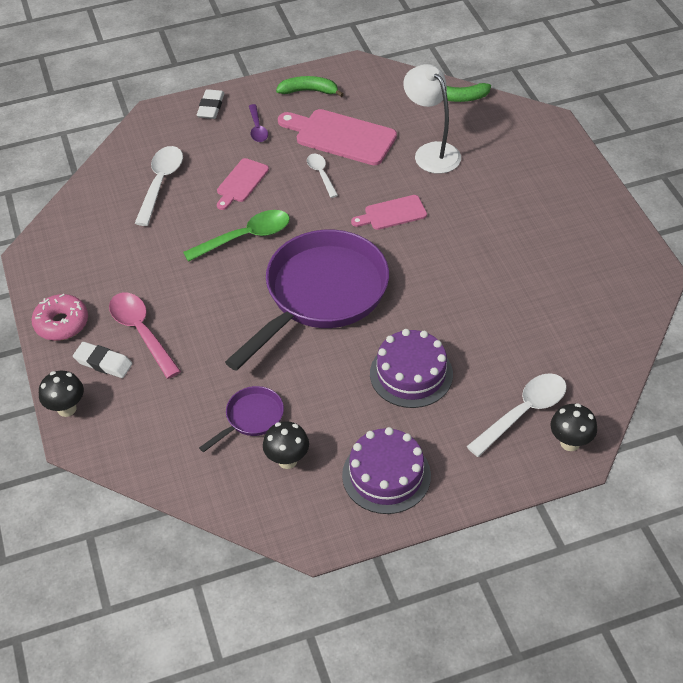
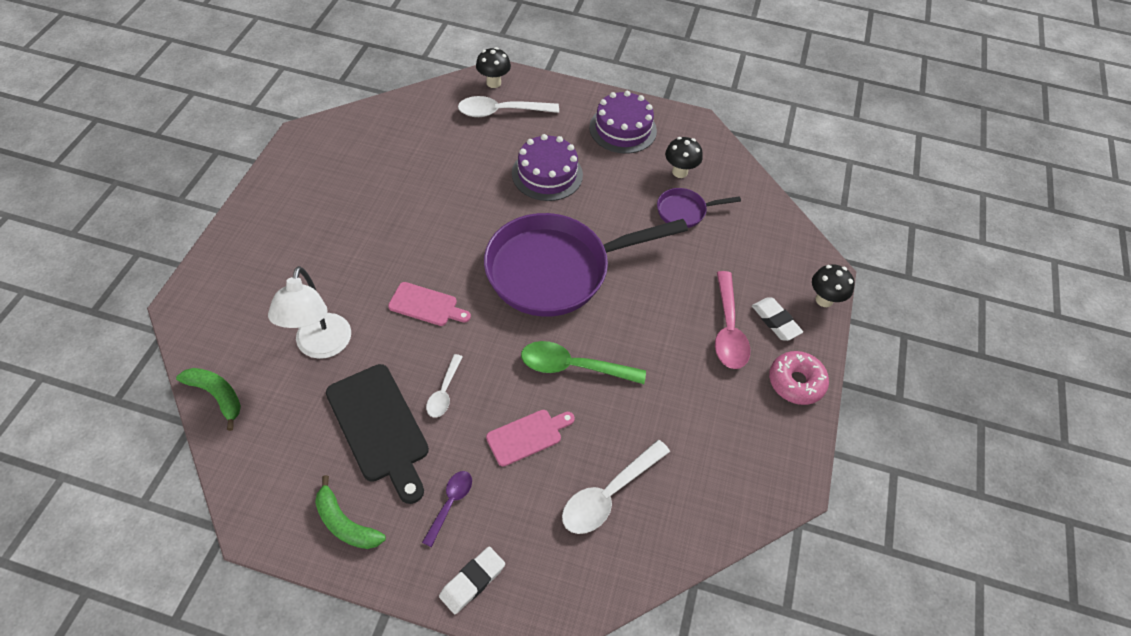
camera: 150 degrees left, 5 degrees up
pink cutting board [278,109,397,165] -> black cutting board [326,364,429,504]

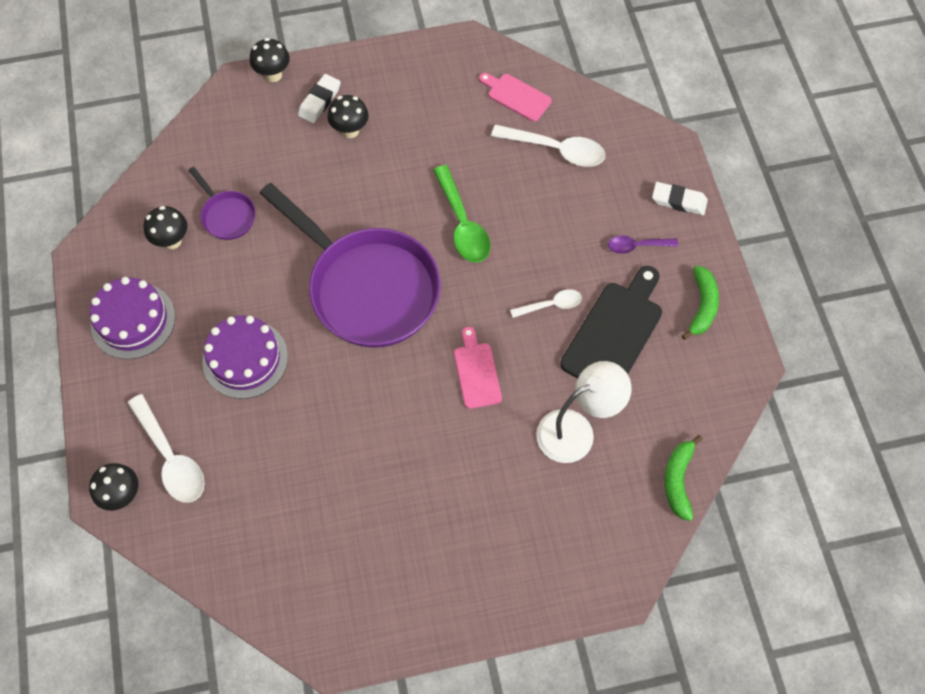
camera: 115 degrees left, 10 degrees up
pink cutting board [486,410,575,467] -> pink cutting board moved to [479,73,552,122]
pink spoon [715,271,750,369] -> black mushroom [328,95,369,138]
pink donut [769,351,829,405] -> none

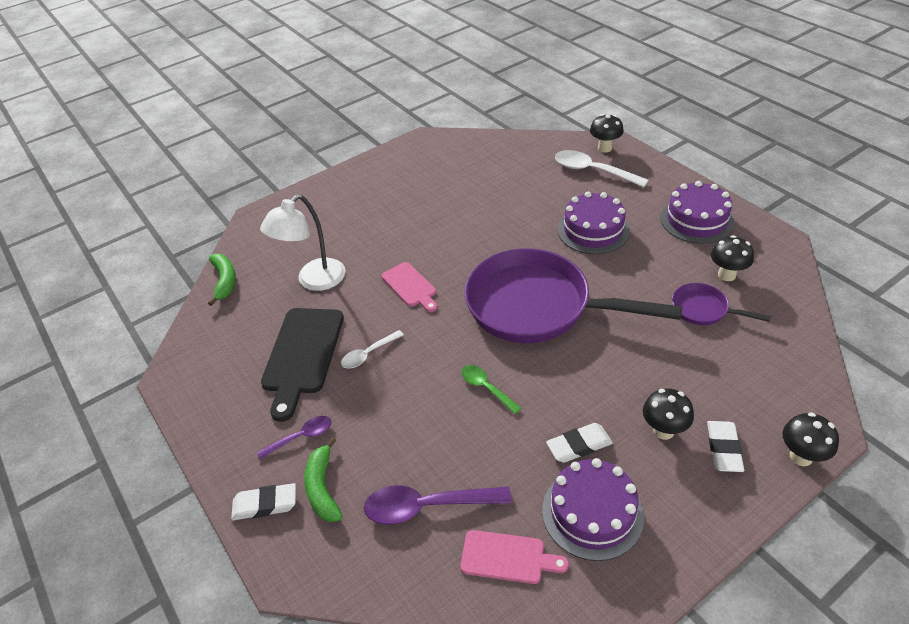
camera: 160 degrees right, 20 degrees down
green spoon [433,165,490,263] -> green spoon [461,365,521,414], size x0.59
white spoon [491,125,605,167] -> purple spoon [364,486,511,524]
green banana [682,266,719,340] -> green banana moved to [304,437,342,522]
none -> purple cake [542,458,644,561]
none -> white eraser [546,423,613,463]

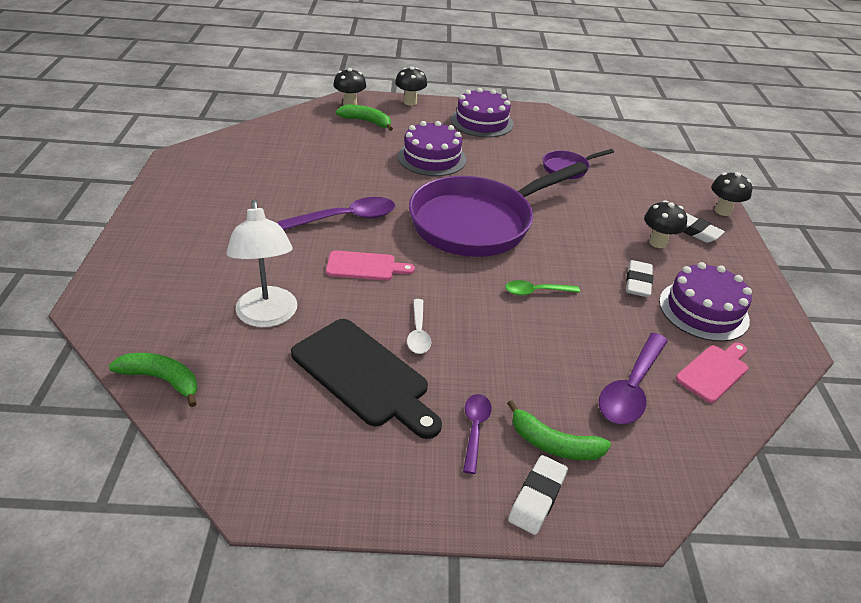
camera: 60 degrees left, 5 degrees down
white spoon [555,150,649,187] -> green banana [336,105,393,131]
black mushroom [711,235,754,281] -> black mushroom moved to [395,66,427,105]
none -> purple spoon [278,197,395,230]

